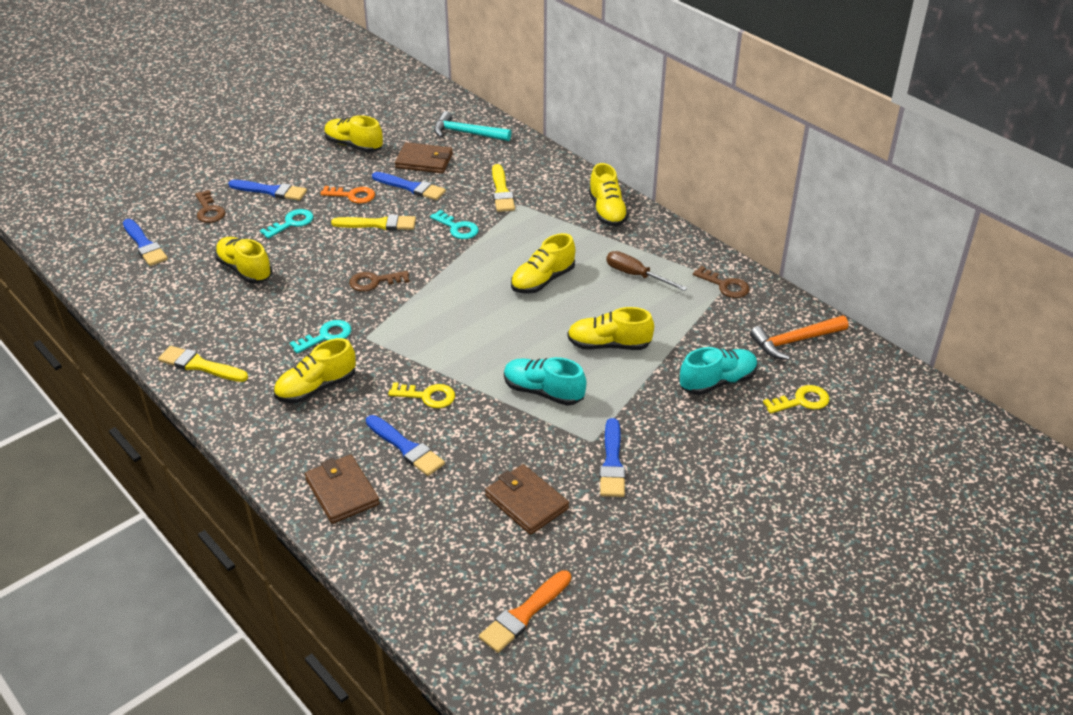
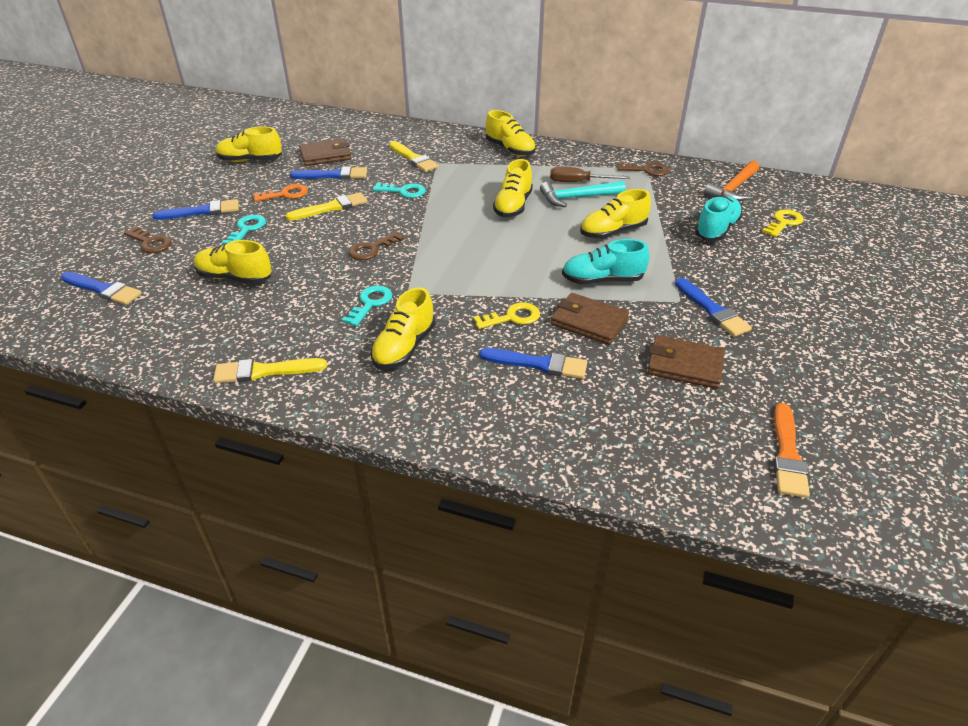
camera: 30 degrees left, 0 degrees up
brown wallet [305,455,380,524] -> brown wallet moved to [551,293,629,345]
turquoise hammer [434,111,512,141] -> turquoise hammer moved to [540,181,625,207]

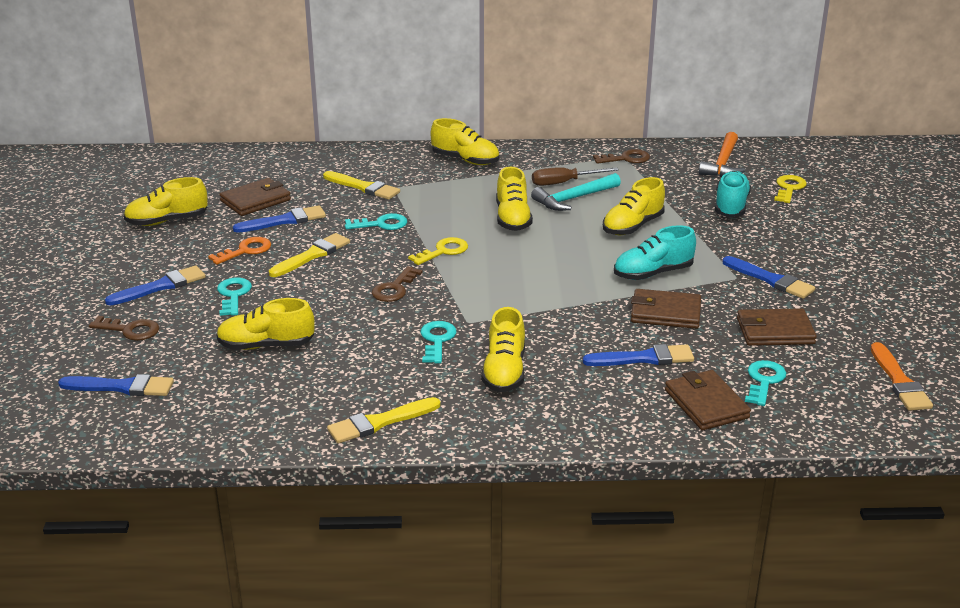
camera: 20 degrees left, 10 degrees down
yellow key [473,302,540,329] -> yellow key moved to [408,237,468,265]
none -> brown wallet [665,370,751,430]
none -> turquoise key [745,360,786,406]

